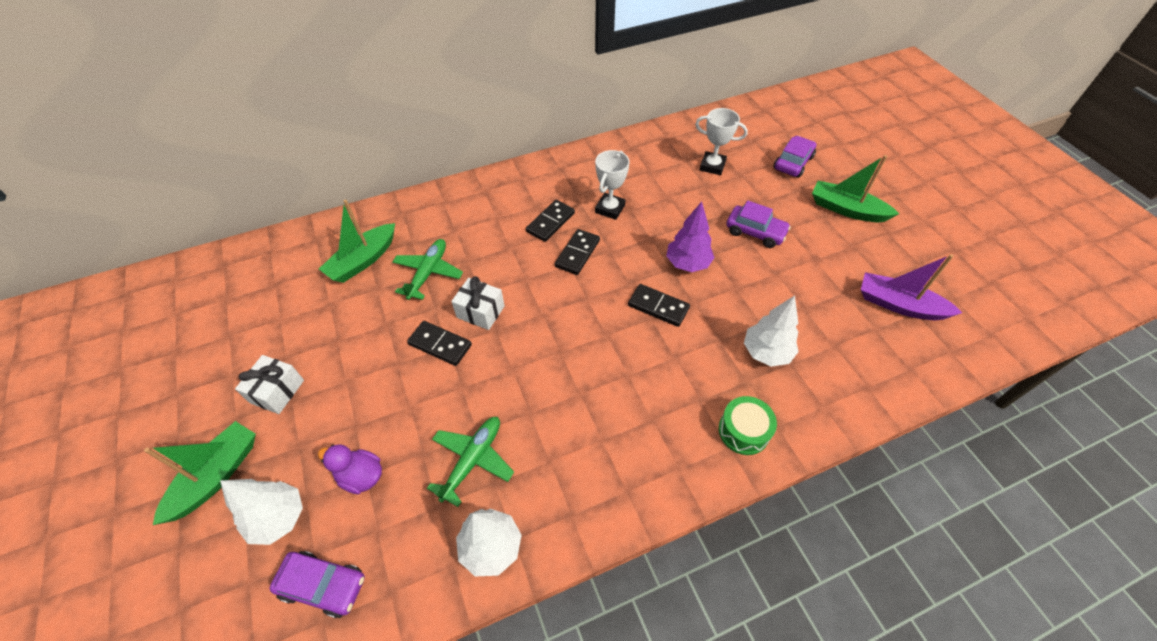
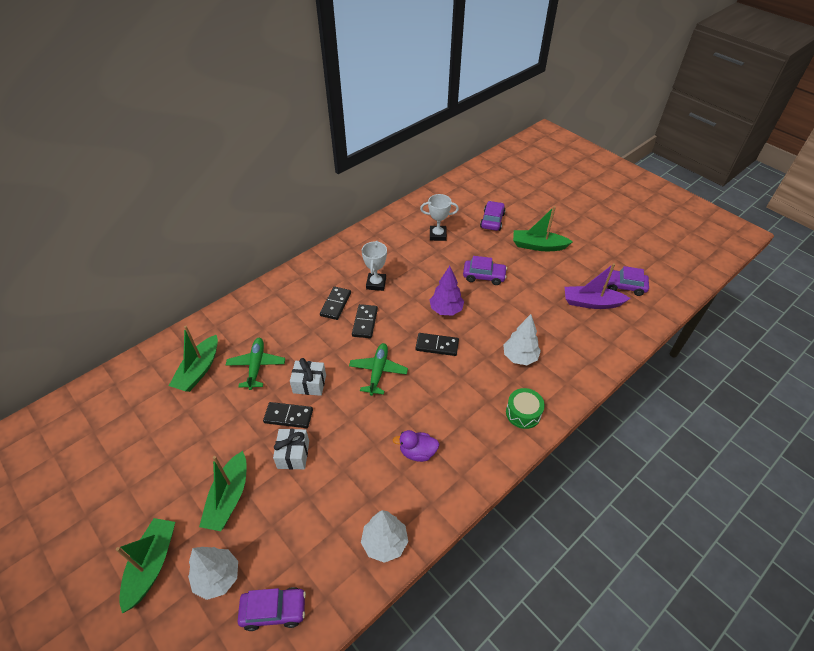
camera: 20 degrees left, 5 degrees down
white gift [235,355,304,414] -> white gift moved to [273,429,309,470]
purple duck [318,444,382,494] -> purple duck moved to [393,430,439,462]
green plane [427,417,514,507] -> green plane moved to [349,343,408,396]
none -> green boat [199,451,246,531]
none -> purple car [604,266,649,296]

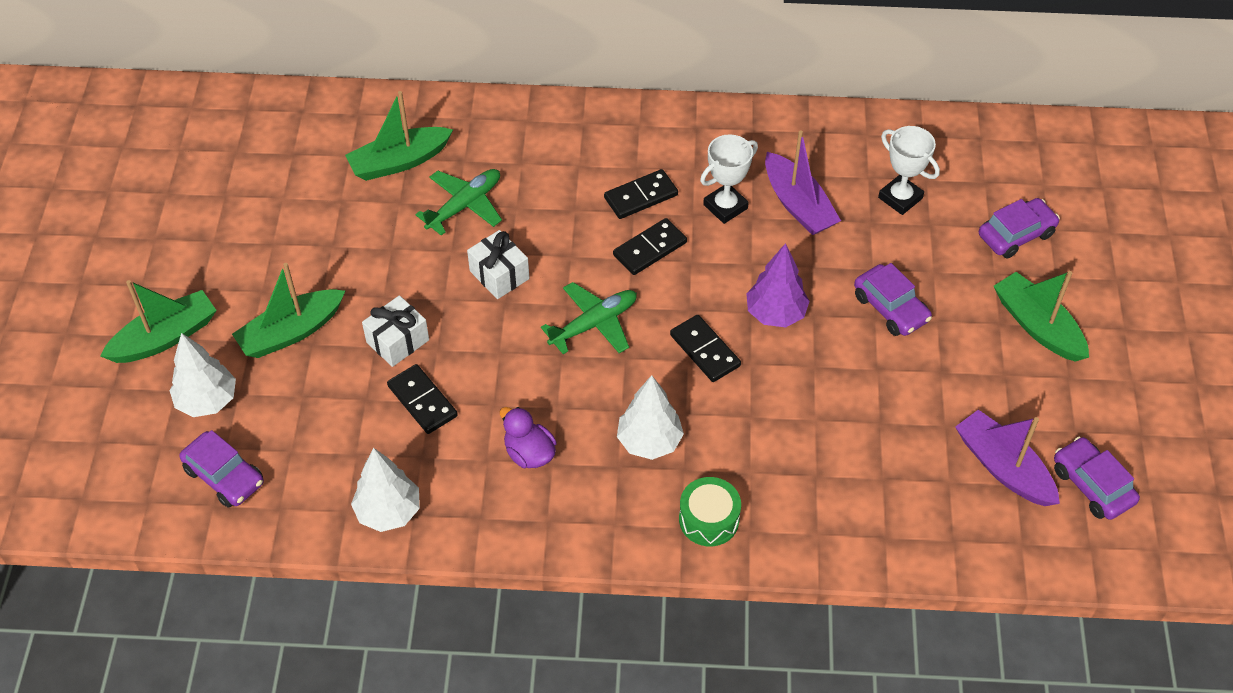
camera: 45 degrees right, 5 degrees up
black domino [263,402,313,428] -> black domino moved to [387,364,458,434]
white tree [503,314,541,365] -> white tree moved to [617,375,684,460]
none -> purple boat [765,130,841,235]

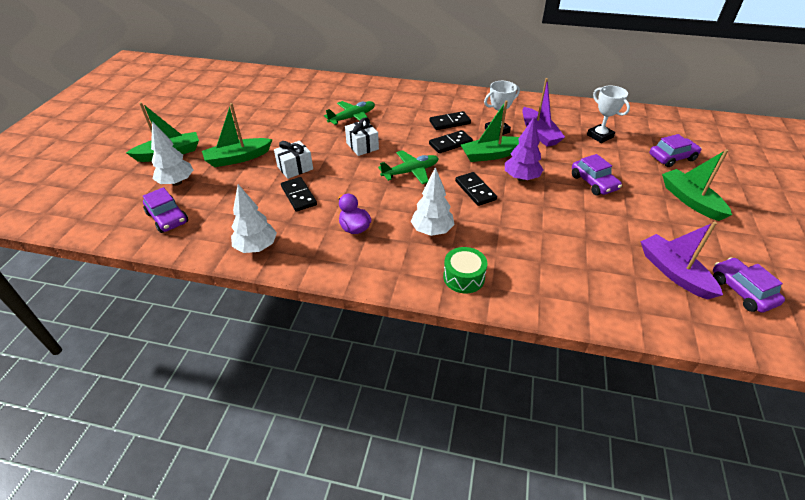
camera: 10 degrees right, 10 degrees down
green boat [345,91,453,181] -> green boat moved to [461,100,519,162]

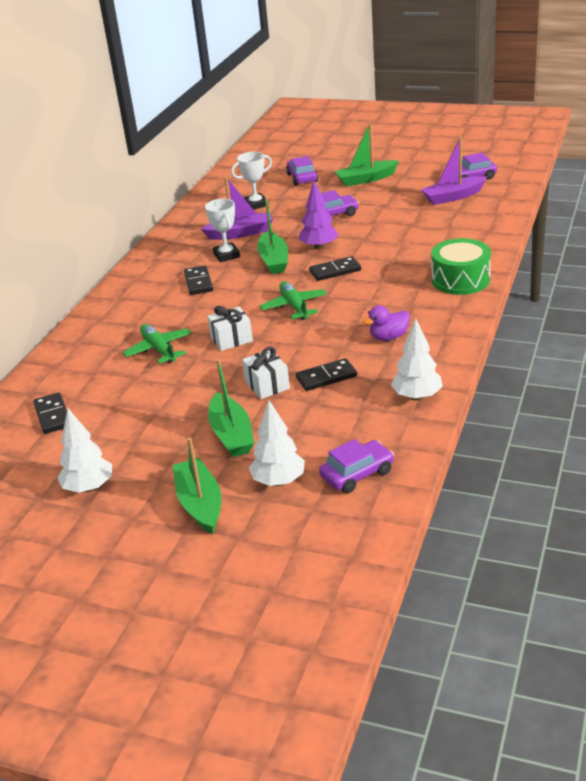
camera: 80 degrees left, 10 degrees down
white tree [411,167,455,236] -> white tree moved to [57,409,112,493]
black domino [429,130,473,153] -> black domino moved to [33,393,67,434]
green drum [443,247,487,293] -> green drum [431,238,491,295], size x1.52

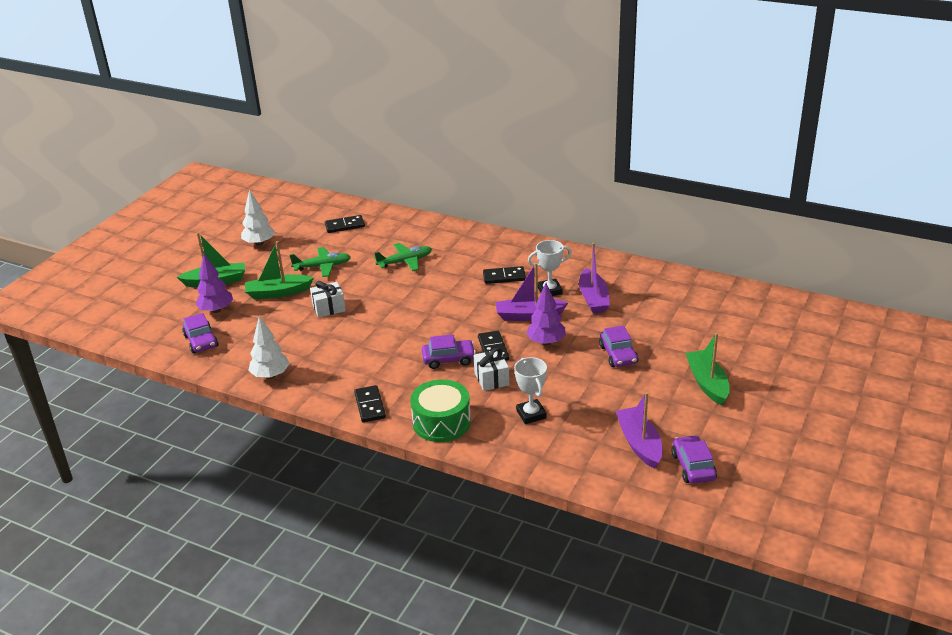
camera: 95 degrees right, 0 degrees up
white gift [207,306,253,351] -> white gift moved to [474,348,509,391]
white trophy [231,152,272,210] -> white trophy moved to [514,357,547,424]
white tree [249,400,305,486] -> purple tree [195,254,233,313]
green boat [257,197,288,274] -> purple boat [496,263,568,321]
green plane [260,281,327,320] -> green plane moved to [290,247,351,277]
purple car [286,156,318,186] -> purple car moved to [422,334,476,369]
black domino [296,358,357,391] -> black domino moved to [354,385,386,422]
purple duck [363,305,410,341] -> none

